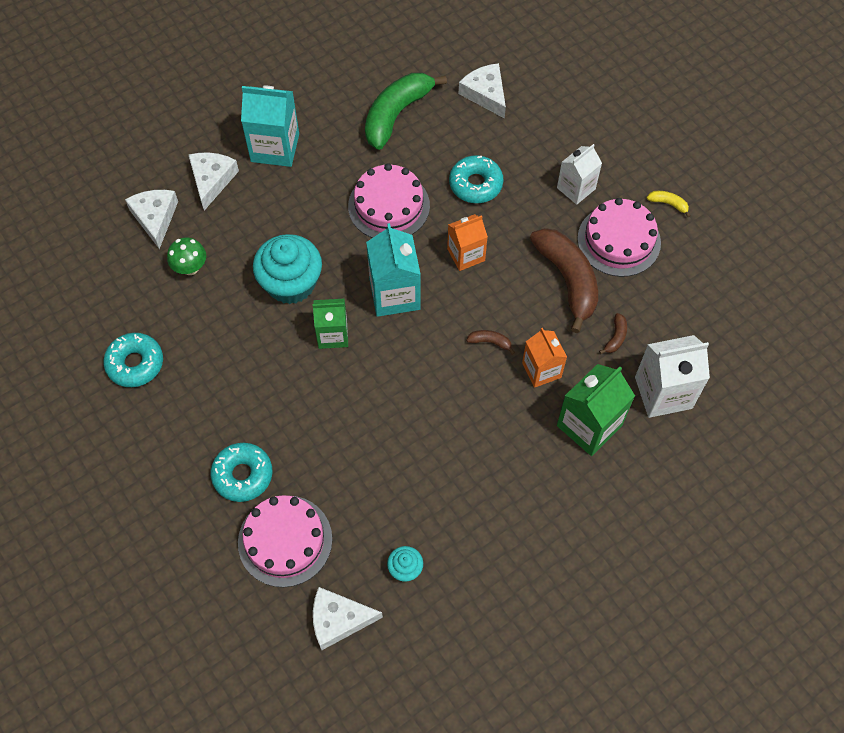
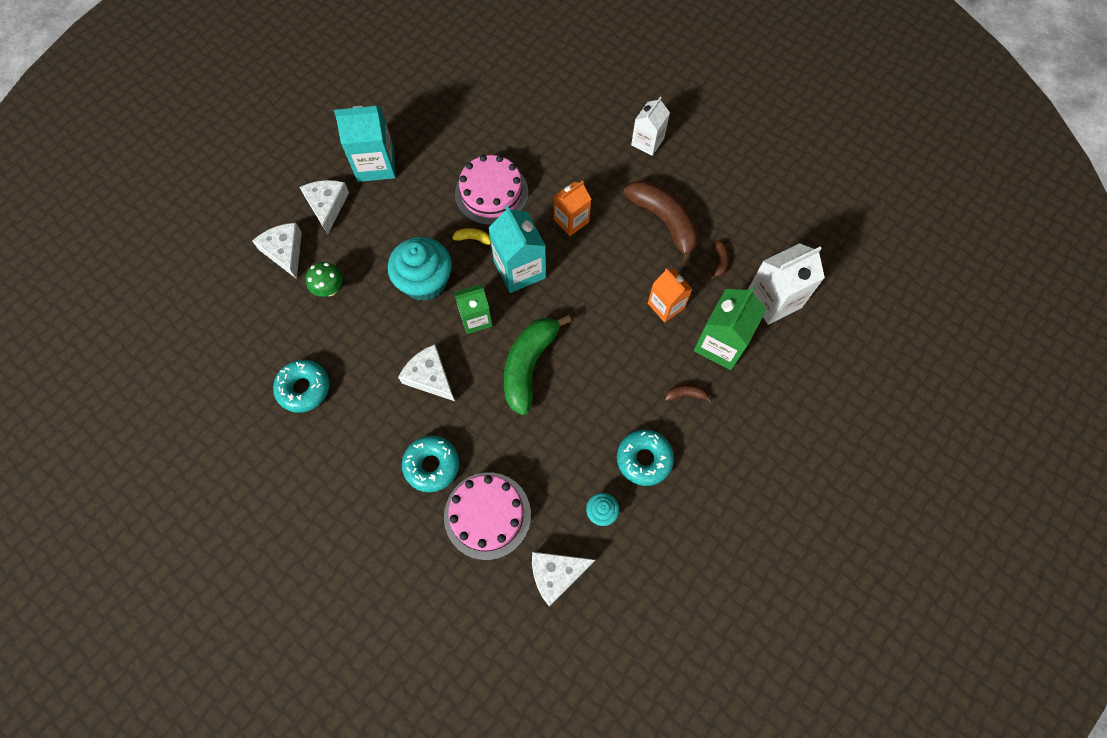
camera: 15 degrees left, 5 degrees up
green banana [365,73,447,150] -> green banana moved to [504,314,571,415]
turquoise donut [449,155,503,203] -> turquoise donut moved to [617,429,674,486]
white cheese [459,63,506,119] -> white cheese moved to [398,344,455,401]
brown banana [466,330,515,355] -> brown banana moved to [665,384,712,402]
pink cake [577,198,661,277] -> none
yellow banana [647,191,690,217] -> yellow banana moved to [452,228,492,248]

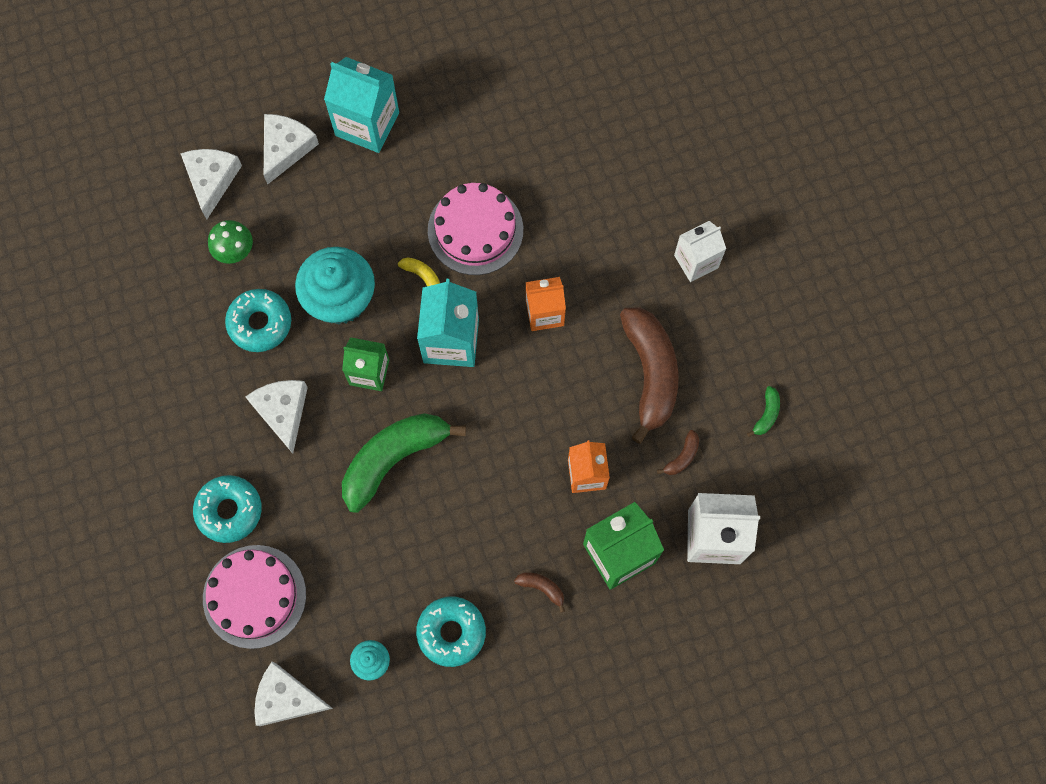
camera: 30 degrees right, 5 degrees up
turquoise donut [273,360,329,413] -> turquoise donut moved to [225,289,291,352]
none -> green banana [747,386,780,437]

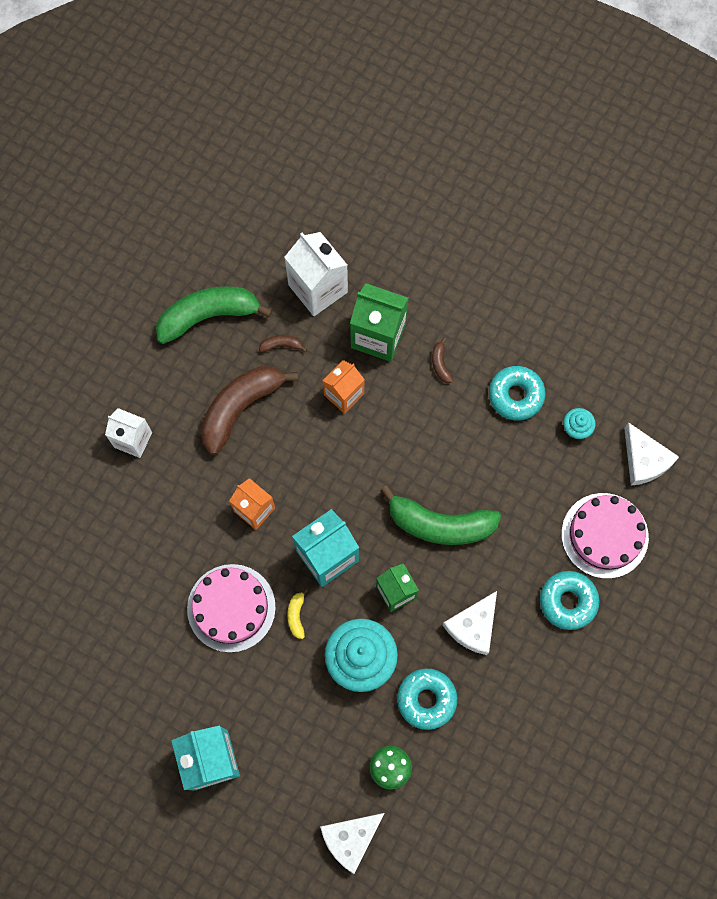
camera: 130 degrees left, 0 degrees up
white cheese [264,114,319,185] -> none
green banana [747,386,780,437] -> green banana [156,286,273,344], size x2.46

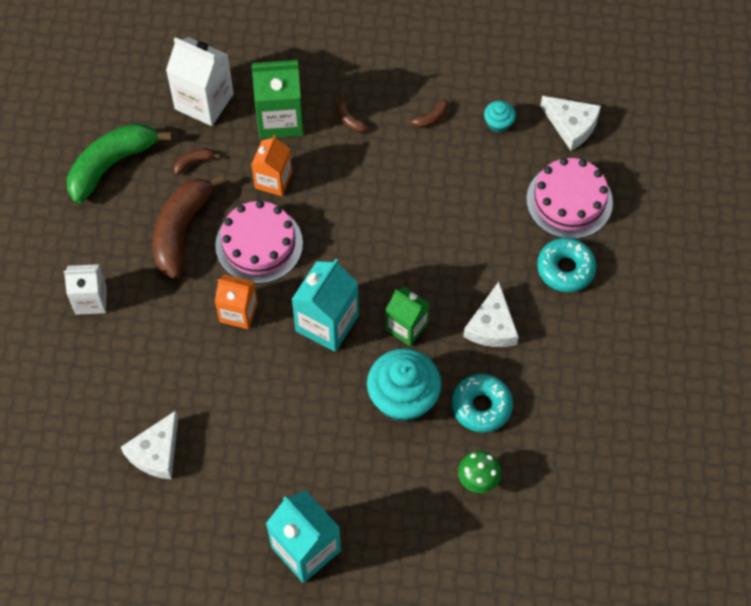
camera: 25 degrees left, 10 degrees down
pink cake [187,564,276,653] -> pink cake moved to [215,200,303,284]
yellow banana [287,588,308,639] -> none
white cheese [320,813,384,874] -> white cheese moved to [121,410,178,479]
green banana [380,485,501,545] -> none
turquoise donut [489,366,546,420] -> brown banana [406,99,448,128]

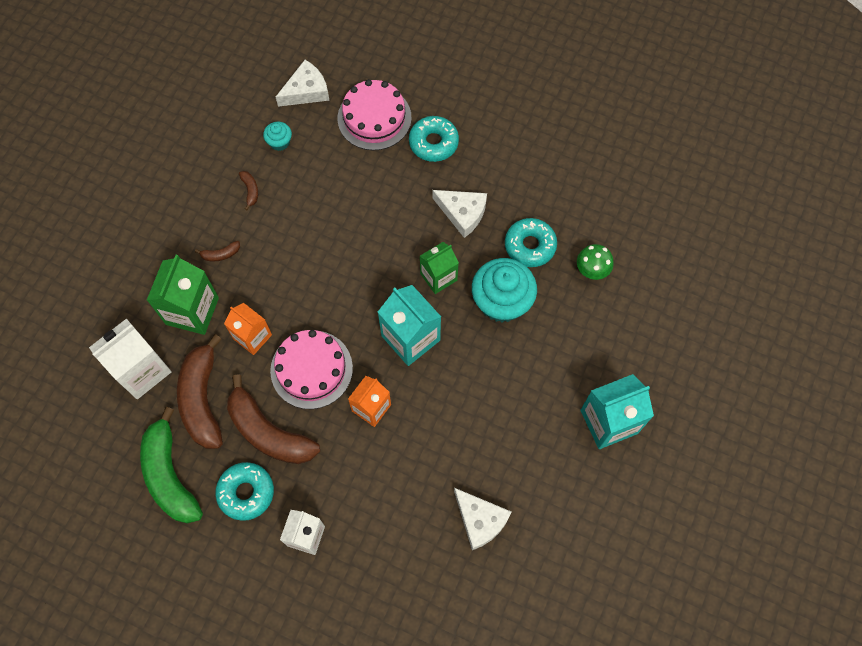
camera: 70 degrees left, 5 degrees up
brown banana [174,148,220,175] -> brown banana [177,334,223,449], size x2.46
none -> turquoise donut [215,462,274,521]

